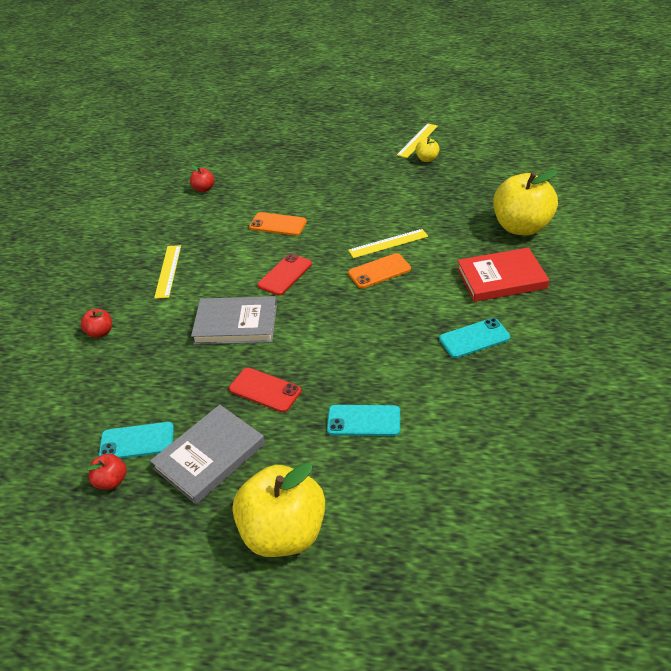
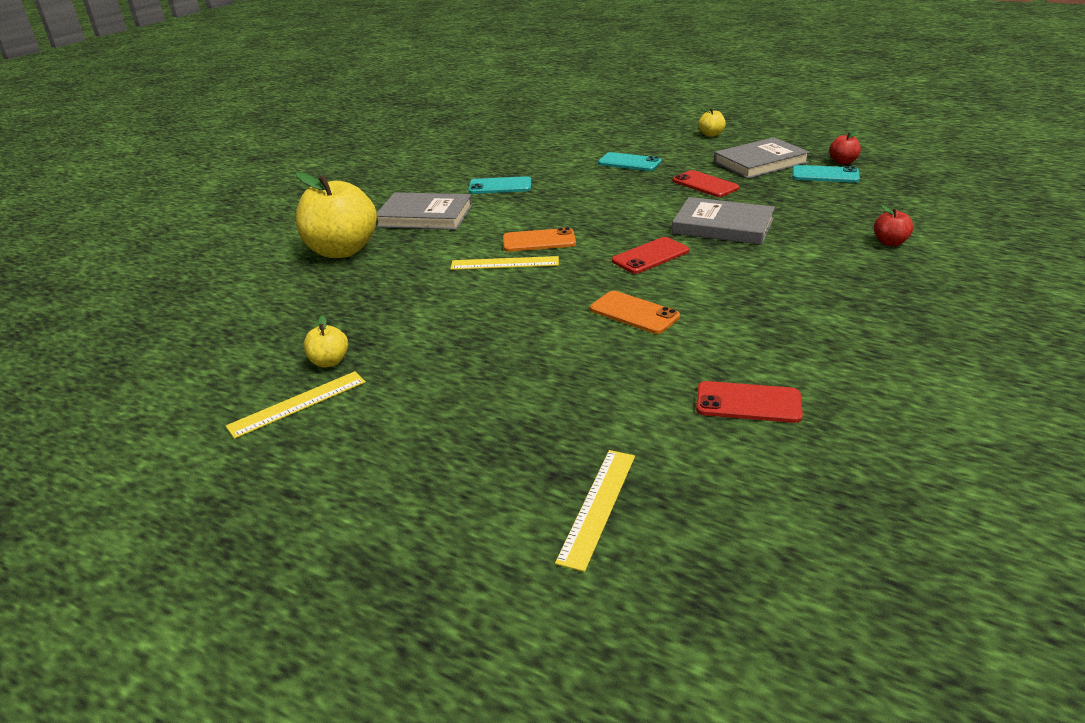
camera: 160 degrees left, 10 degrees down
yellow ruler [154,245,181,299] -> yellow ruler moved to [555,450,635,572]
red apple [190,165,215,192] -> red phone [696,381,803,423]
yellow apple [233,463,325,557] -> yellow apple [698,108,726,137], size x0.44
red book [457,247,549,302] -> grey book [376,192,472,230]

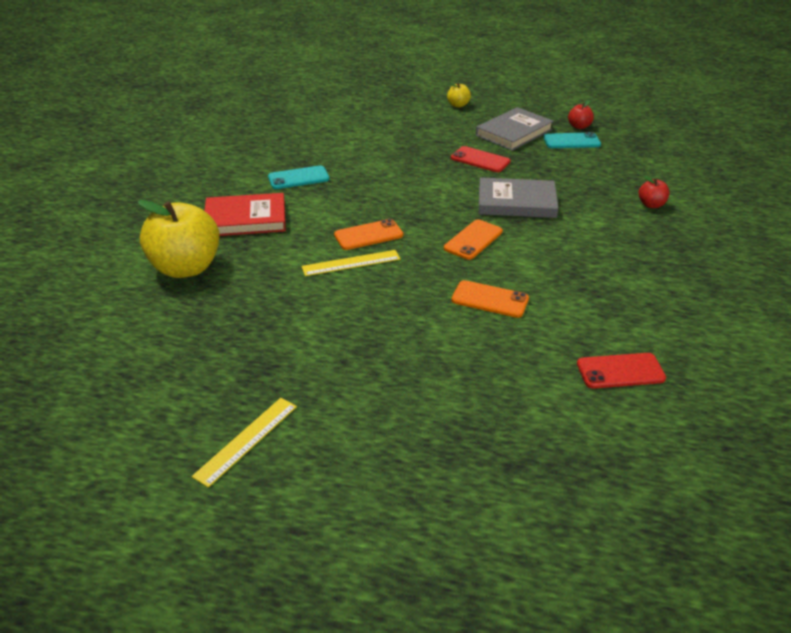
camera: 20 degrees left, 5 degrees up
yellow apple [303,315,348,367] -> none
grey book [376,192,472,230] -> red book [204,193,286,236]
yellow ruler [555,450,635,572] -> none
turquoise phone [598,152,662,171] -> none
red phone [612,237,689,274] -> orange phone [444,220,503,260]

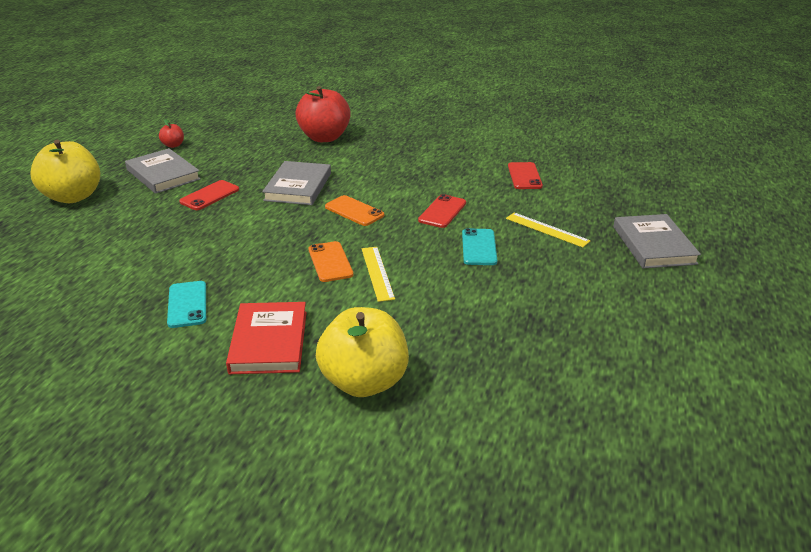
camera: 85 degrees left, 5 degrees down
yellow ruler [192,398,297,488] -> yellow ruler moved to [506,212,591,248]
yellow apple [447,82,471,108] -> yellow apple [31,140,100,203], size x2.28
orange phone [451,280,529,318] -> red phone [418,194,466,228]
turquoise phone [543,132,601,148] -> turquoise phone moved to [462,228,497,265]
red apple [639,176,669,208] -> red apple [295,86,351,142], size x2.28
none -> grey book [613,214,701,269]

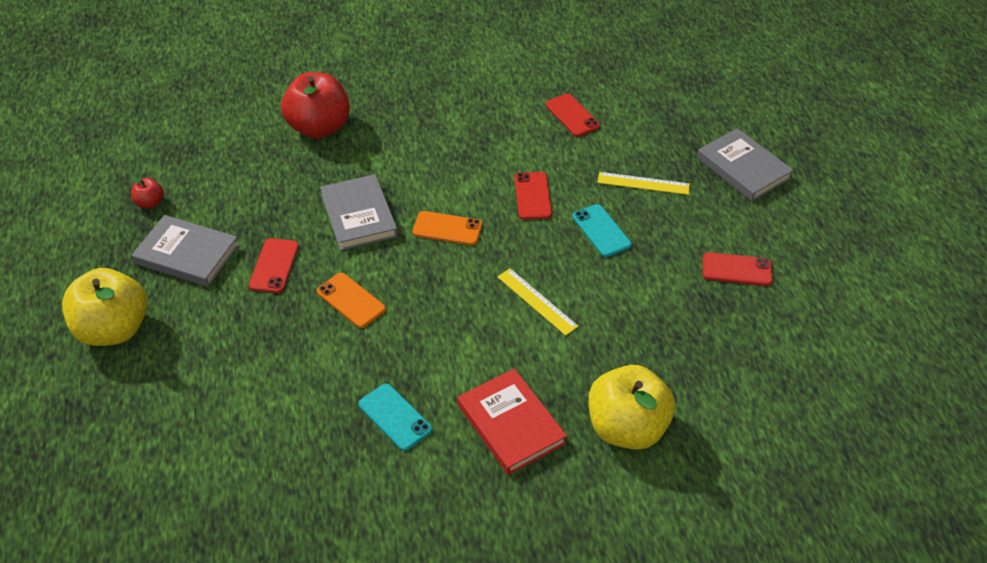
camera: 30 degrees left, 15 degrees up
orange phone [308,241,353,282] -> orange phone moved to [317,273,386,328]
none -> red phone [703,252,773,286]

